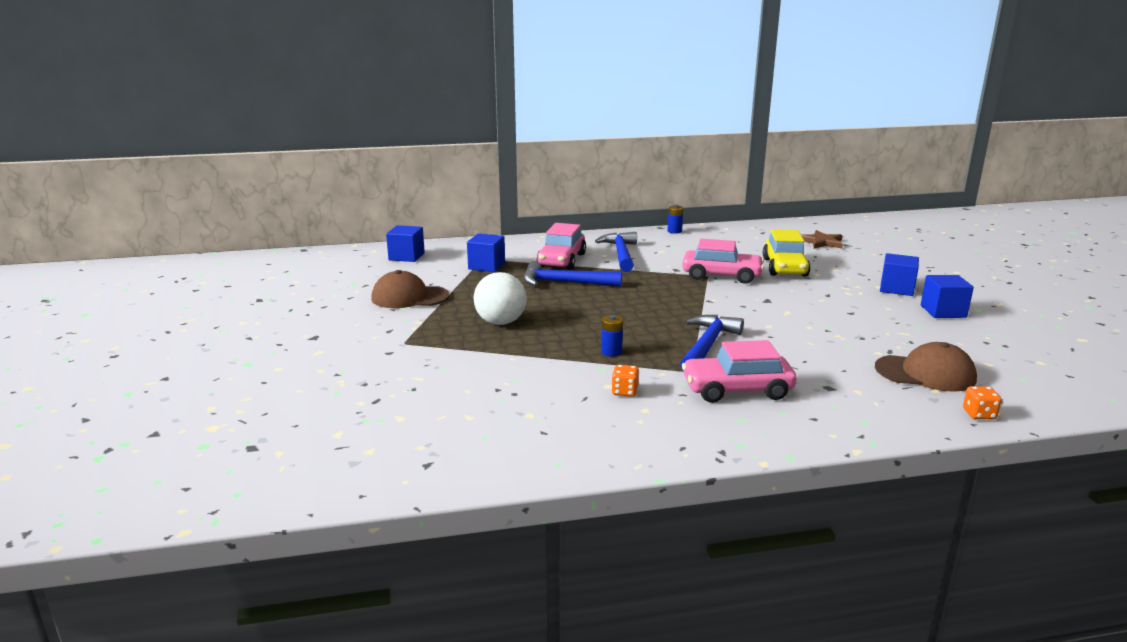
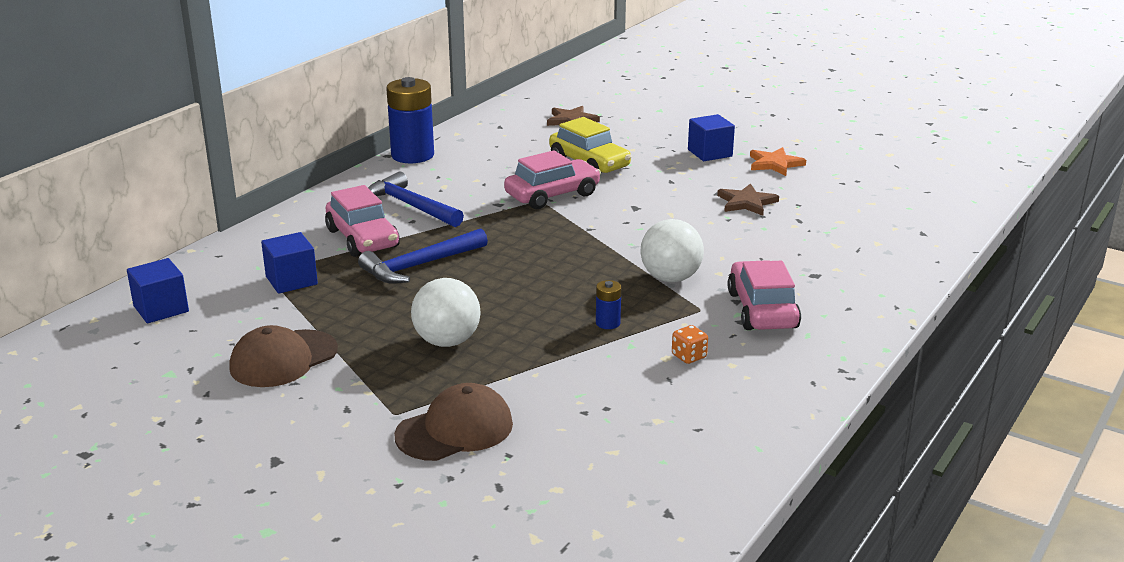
camera: 45 degrees left, 5 degrees up
blue battery [667,205,683,234] -> blue battery [386,77,434,163], size x2.25
blue hammer [680,315,744,371] -> white ball [640,219,704,282]
pink car [682,340,797,403] -> pink car turned 135 degrees clockwise [728,260,801,330]
brown cap [875,342,977,392] -> brown cap moved to [394,383,513,461]
blue cube [921,275,974,318] -> orange star [750,147,806,176]
orange dice [963,386,1002,419] -> none
none -> brown star [717,183,779,216]

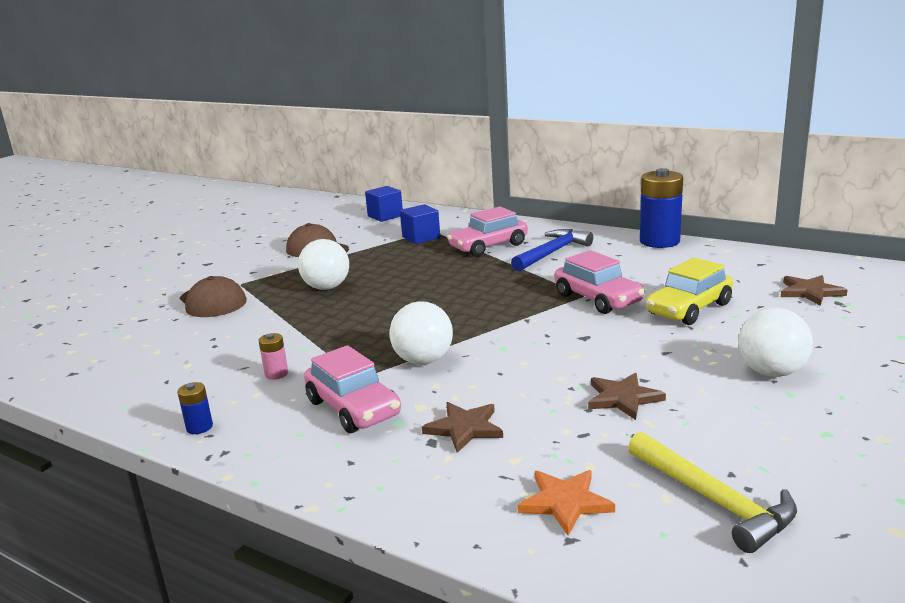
camera: 90 degrees right, 5 degrees down
blue hammer [358,228,488,284] -> none
blue battery [596,280,621,329] -> blue battery moved to [177,382,213,434]
orange dice [672,325,708,364] -> pink battery [258,333,288,380]
blue cube [688,114,735,161] -> white ball [739,308,813,377]
pink car [728,260,801,330] -> pink car turned 60 degrees clockwise [304,345,401,433]
orange star [750,147,806,176] -> orange star moved to [517,470,615,536]
none -> brown star [422,402,503,453]
none -> yellow hammer [628,432,797,553]

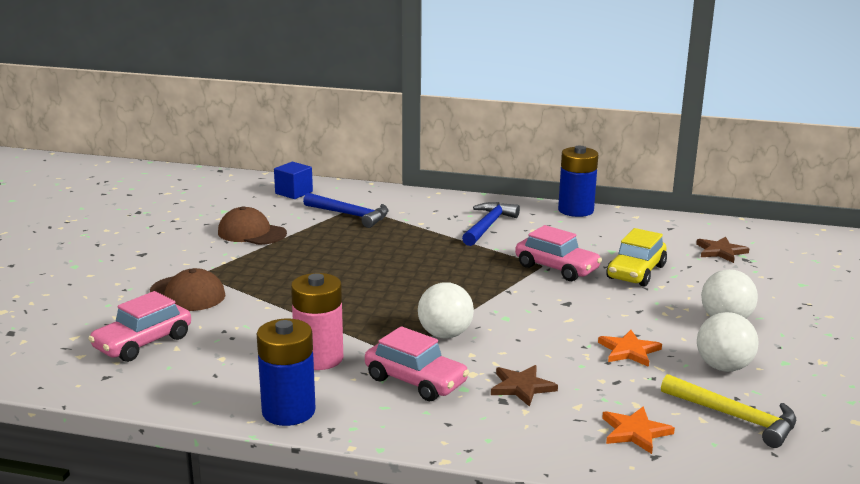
camera: 20 degrees left, 0 degrees up
blue battery [177,382,213,434] -> blue battery [257,319,316,426], size x2.25
pink battery [258,333,288,380] -> pink battery [291,273,343,370], size x2.25
white ball [298,239,349,290] -> white ball moved to [697,312,758,372]
blue cube [400,204,440,244] -> blue hammer [303,193,389,228]
pink car [447,206,528,257] -> pink car moved to [88,291,191,362]
brown star [588,373,666,420] -> orange star [598,330,662,367]

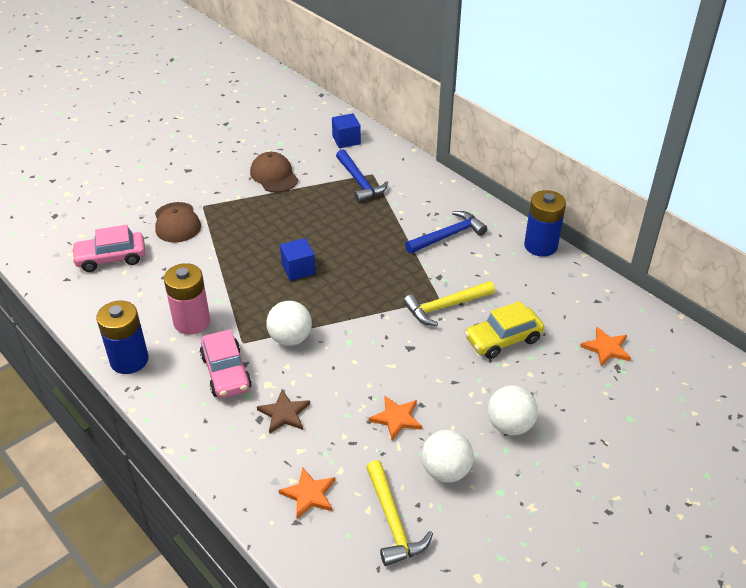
camera: 35 degrees right, 20 degrees up
pink car [515,225,602,281] -> yellow hammer [403,281,495,326]
brown star [696,237,749,263] -> orange star [580,327,631,366]
none -> blue cube [280,238,316,281]

